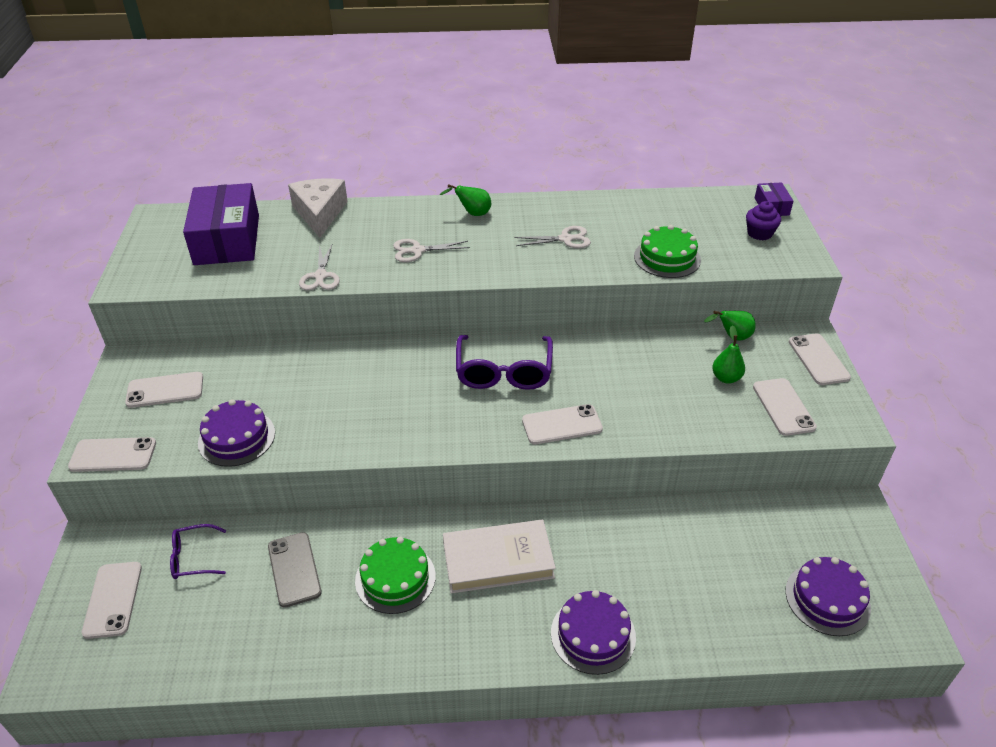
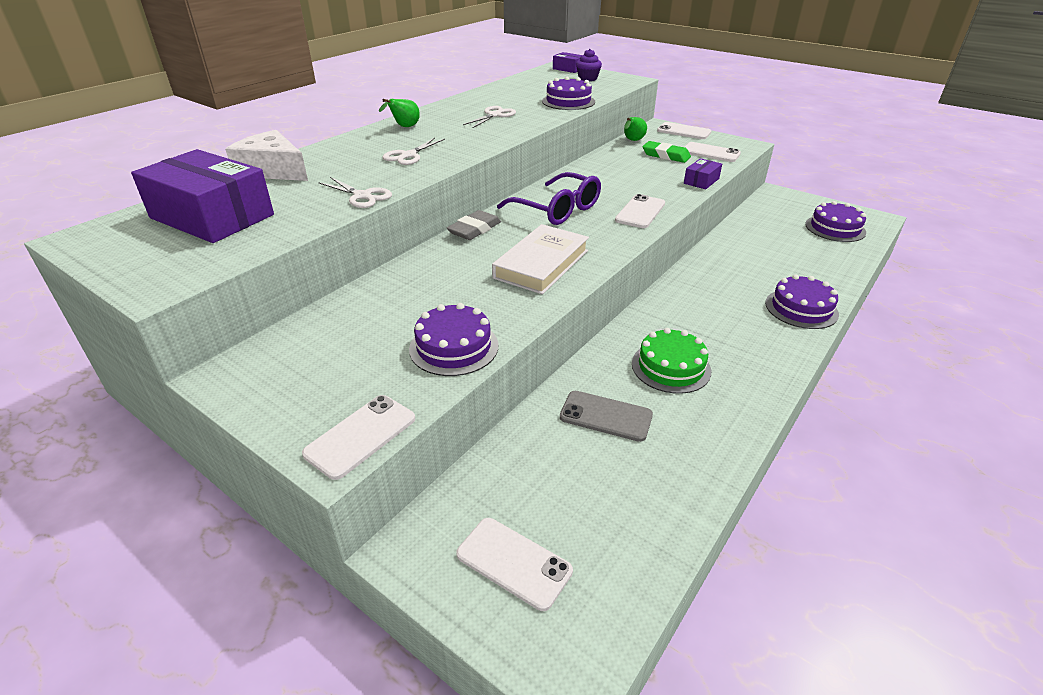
camera: 50 degrees left, 5 degrees down
white phone [125,372,203,408] -> none
purple glasses [170,524,226,579] -> none
white book [443,520,556,594] -> white book moved to [492,224,589,294]
green cake [634,225,701,278] -> purple cake [542,77,595,110]
green pear [712,326,745,384] -> green eraser [642,141,691,163]
none -> grey eraser [447,210,501,240]
none -> purple box [684,158,722,189]

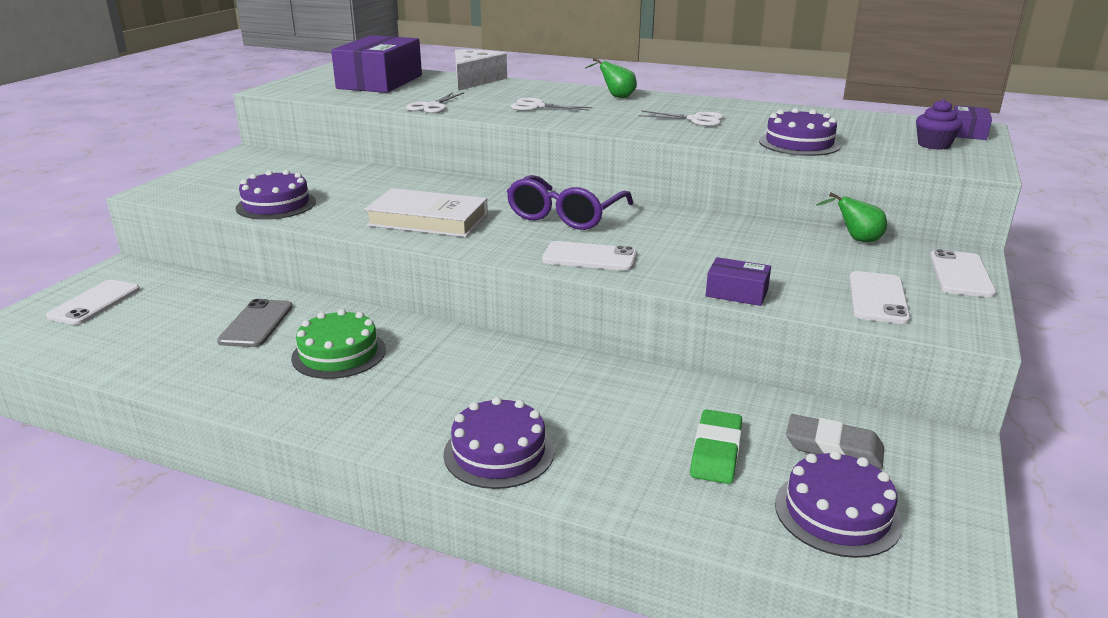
camera: 75 degrees right, 10 degrees down
white phone [302,395,415,480] -> none
grey eraser [447,210,501,240] -> grey eraser moved to [786,414,884,469]
green eraser [642,141,691,163] -> green eraser moved to [690,409,742,484]

